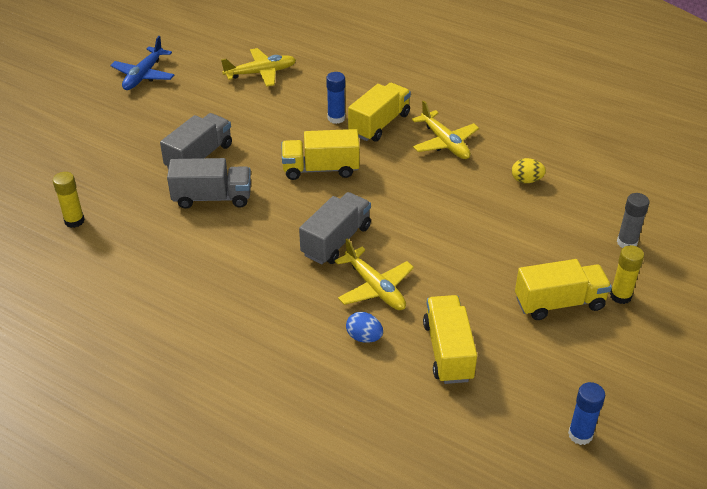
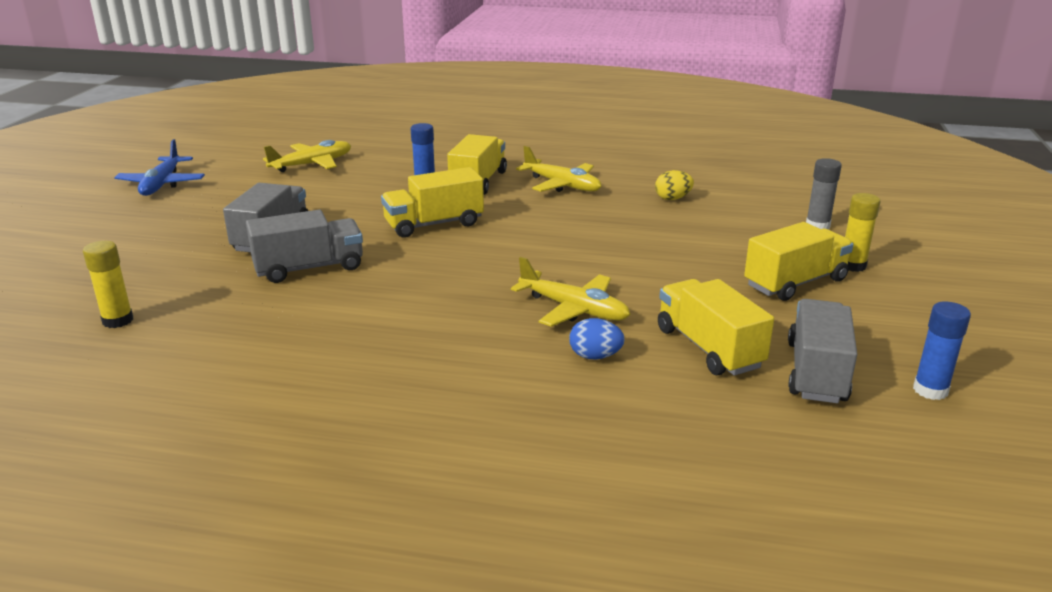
camera: 20 degrees left, 15 degrees down
grey truck [299,192,371,264] -> grey truck moved to [788,299,857,403]

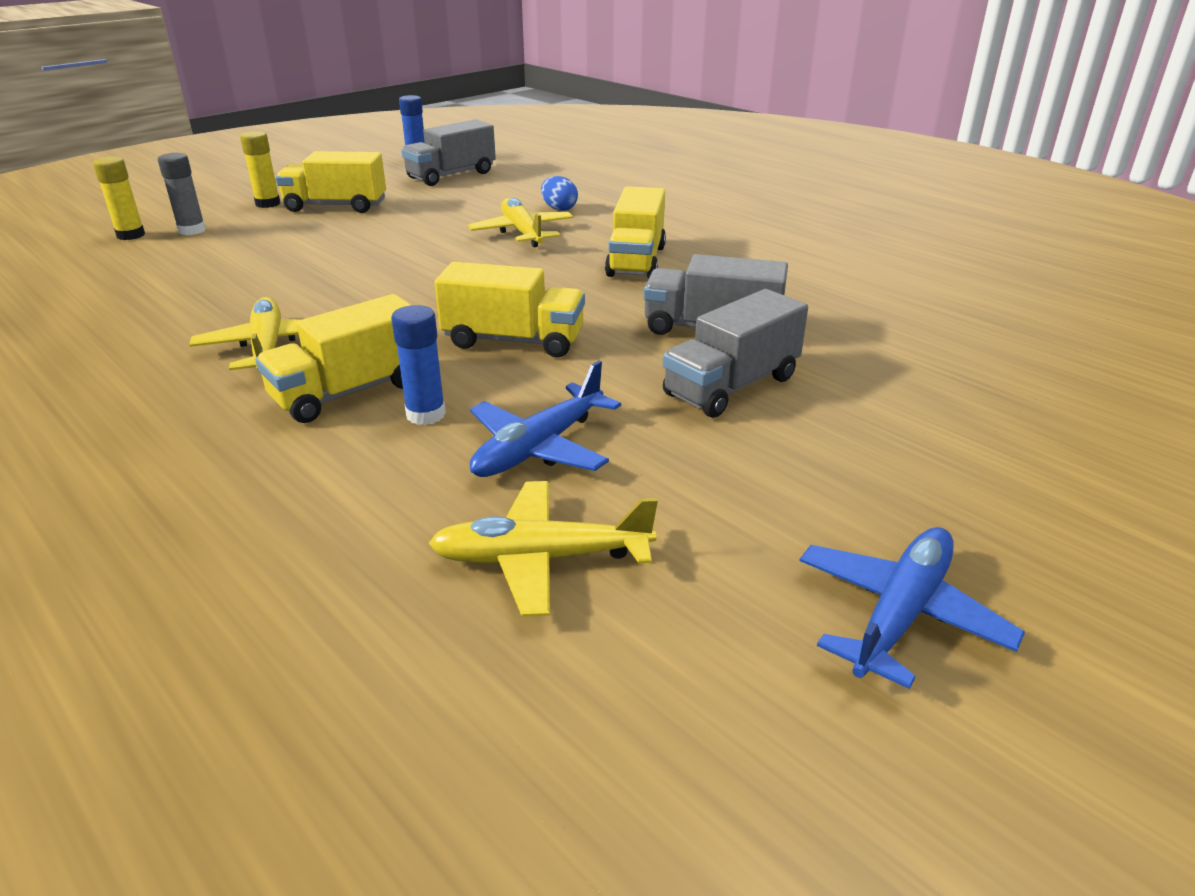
camera: 145 degrees left, 5 degrees up
yellow glue stick [83,241,133,328] -> yellow glue stick moved to [93,156,145,240]
yellow egg [655,170,694,200] -> none
yellow truck [658,279,774,376] -> yellow truck moved to [605,186,666,279]
none -> blue plane [470,361,621,477]

